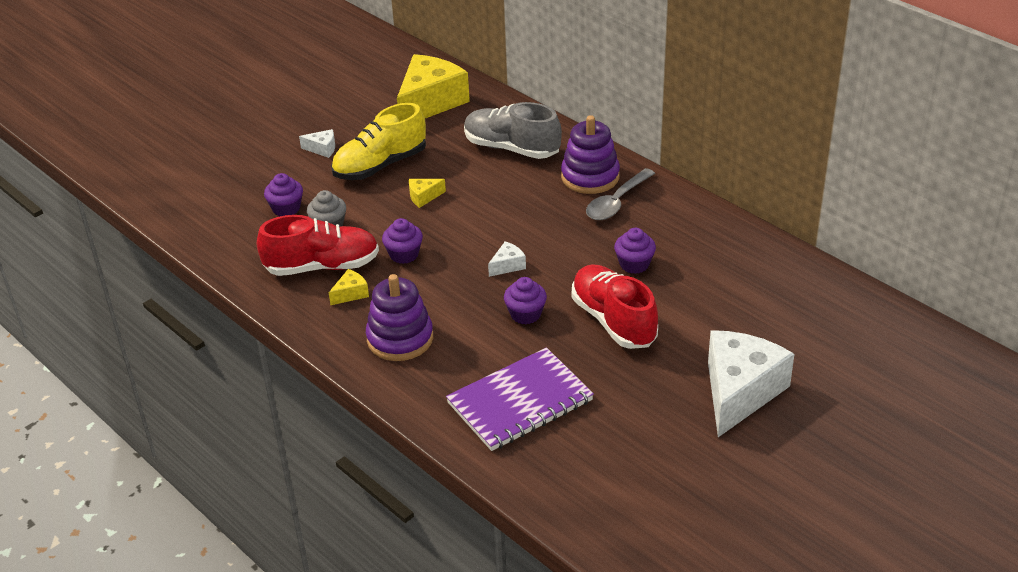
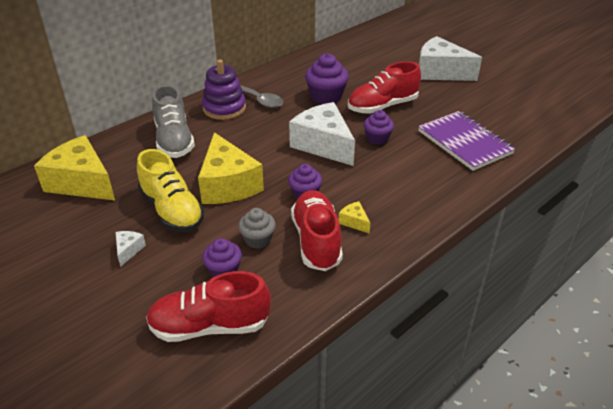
camera: 90 degrees left, 0 degrees up
purple stacking toy [366,274,433,361] -> none
yellow cheese [409,179,446,208] -> yellow cheese [198,132,264,204], size x2.43
grey shoe [464,102,562,159] -> grey shoe turned 45 degrees counterclockwise [152,85,195,158]
white cheese [488,241,526,277] -> white cheese [289,102,355,166], size x2.43
purple cupcake [614,228,656,274] -> purple cupcake [305,53,349,104], size x1.57
none -> red shoe [146,271,271,342]

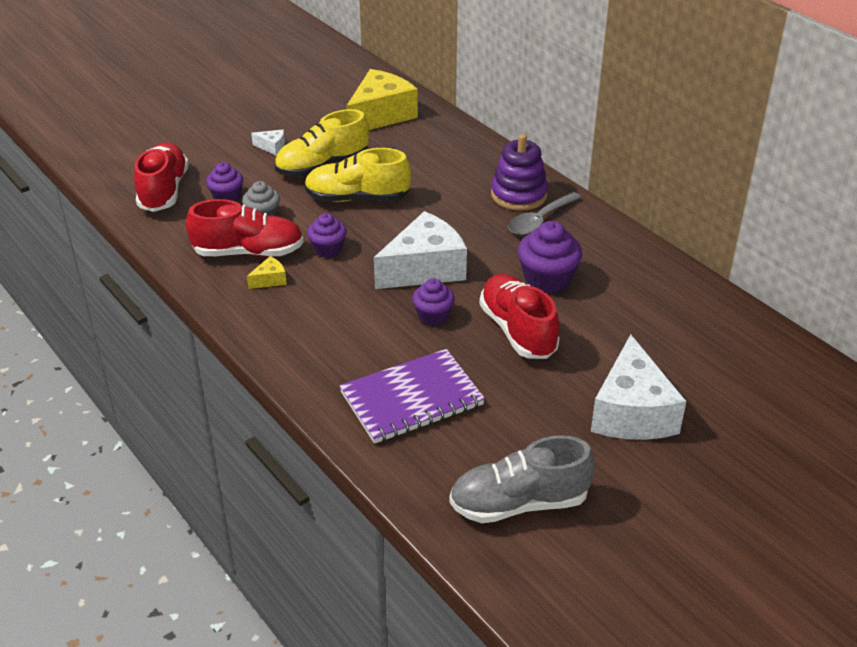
camera: 95 degrees right, 0 degrees up
grey shoe [152,85,195,158] -> grey shoe moved to [449,435,595,523]
yellow cheese [198,132,264,204] -> yellow shoe [304,148,411,202]
white cheese [419,36,482,81] -> white cheese turned 150 degrees clockwise [591,334,686,440]

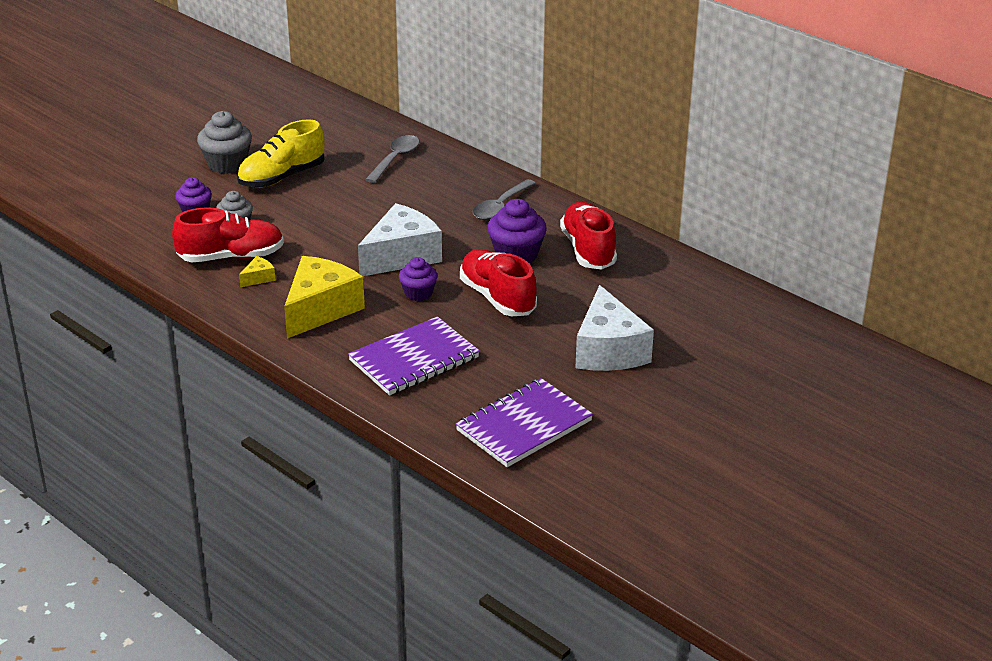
camera: 10 degrees left, 5 degrees down
red shoe [134,142,189,212] -> red shoe moved to [560,202,617,270]
white cheese [251,130,285,155] -> grey cupcake [197,111,252,174]
yellow shoe [304,148,411,202] -> none
purple cupcake [307,213,347,257] -> none
yellow cheese [346,69,418,130] -> yellow cheese moved to [284,256,365,339]
grey shoe [449,435,595,523] -> purple notebook [456,378,593,467]
purple stacking toy [491,134,548,211] -> none
none -> grey spoon [365,135,420,183]

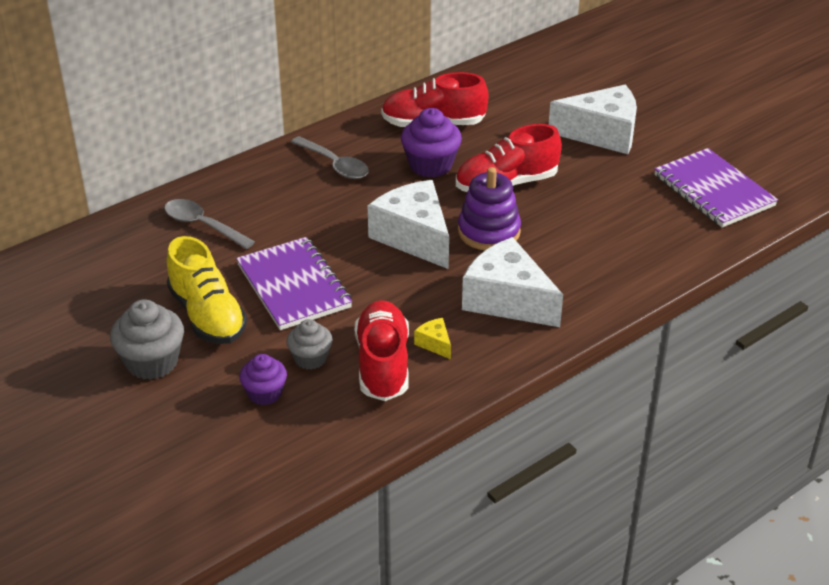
camera: 80 degrees left, 5 degrees up
yellow cheese [284,256,365,339] -> white cheese [462,237,563,327]
purple notebook [348,316,480,395] -> purple notebook moved to [236,237,352,330]
purple cupcake [399,257,437,301] -> purple stacking toy [458,167,521,250]

